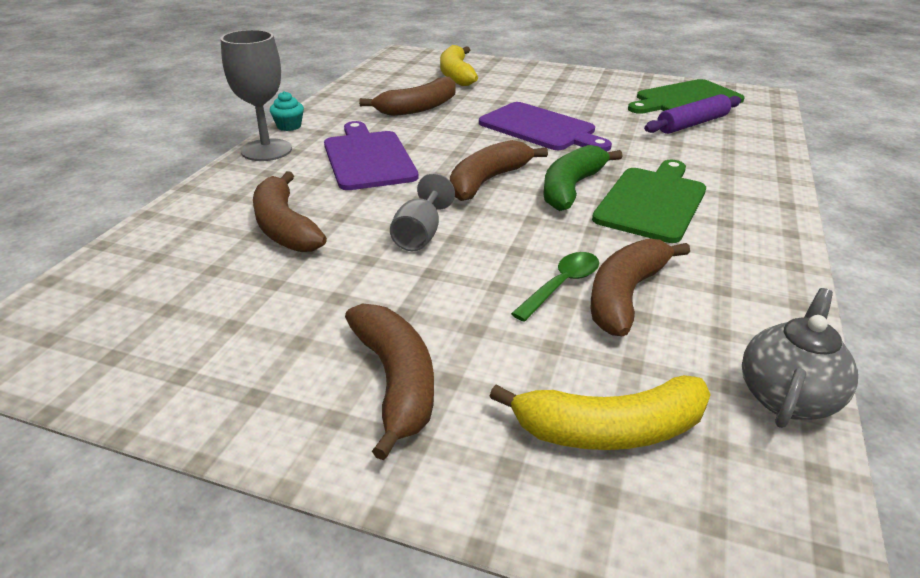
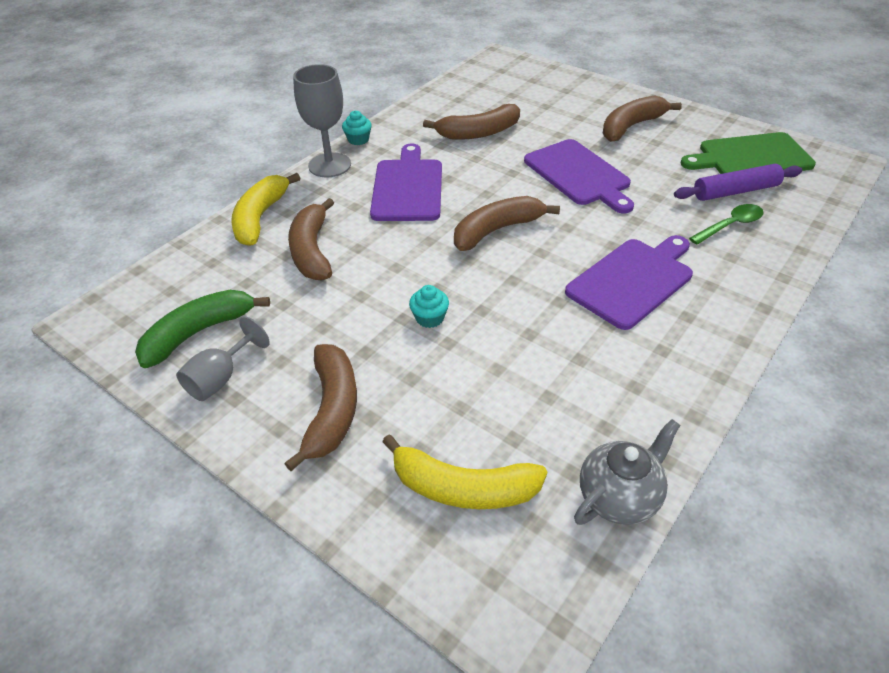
camera: 20 degrees right, 10 degrees up
grey goblet [390,173,455,251] -> grey goblet moved to [176,317,270,401]
yellow banana [440,45,478,86] -> yellow banana moved to [231,173,300,246]
green spoon [511,252,599,322] -> green spoon moved to [689,204,764,245]
green banana [543,145,623,211] -> green banana moved to [135,290,270,368]
brown banana [590,239,690,336] -> brown banana moved to [603,96,682,142]
green cutting board [592,160,706,243] -> purple cutting board [565,235,693,330]
none -> turquoise cupcake [409,285,449,328]

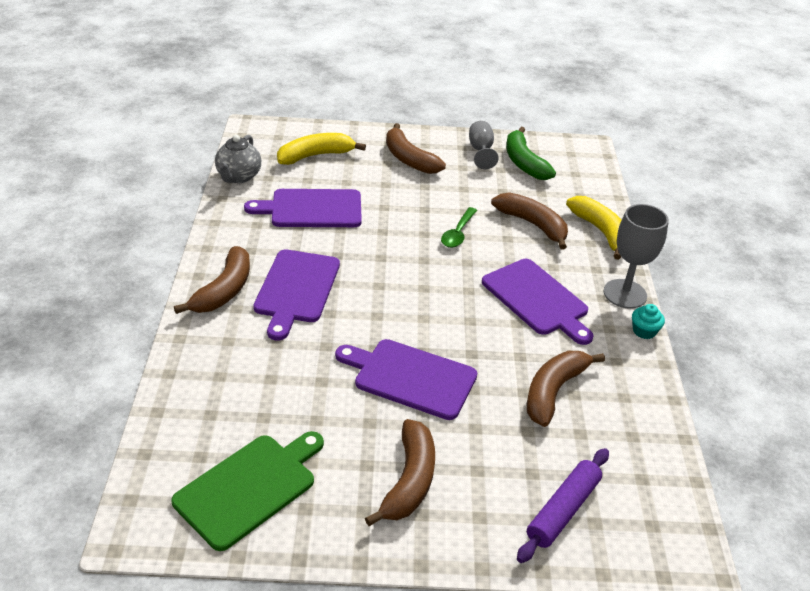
camera: 140 degrees right, 5 degrees down
green banana [135,290,270,368] -> green banana turned 150 degrees clockwise [506,127,556,180]
turquoise cupcake [409,285,449,328] -> none
brown banana [454,196,560,251] -> brown banana moved to [174,246,250,314]
purple rolling pin [674,164,802,201] -> purple rolling pin moved to [517,448,609,563]
green spoon [689,204,764,245] -> green spoon moved to [441,207,477,248]
none -> purple cutting board [244,189,362,227]

